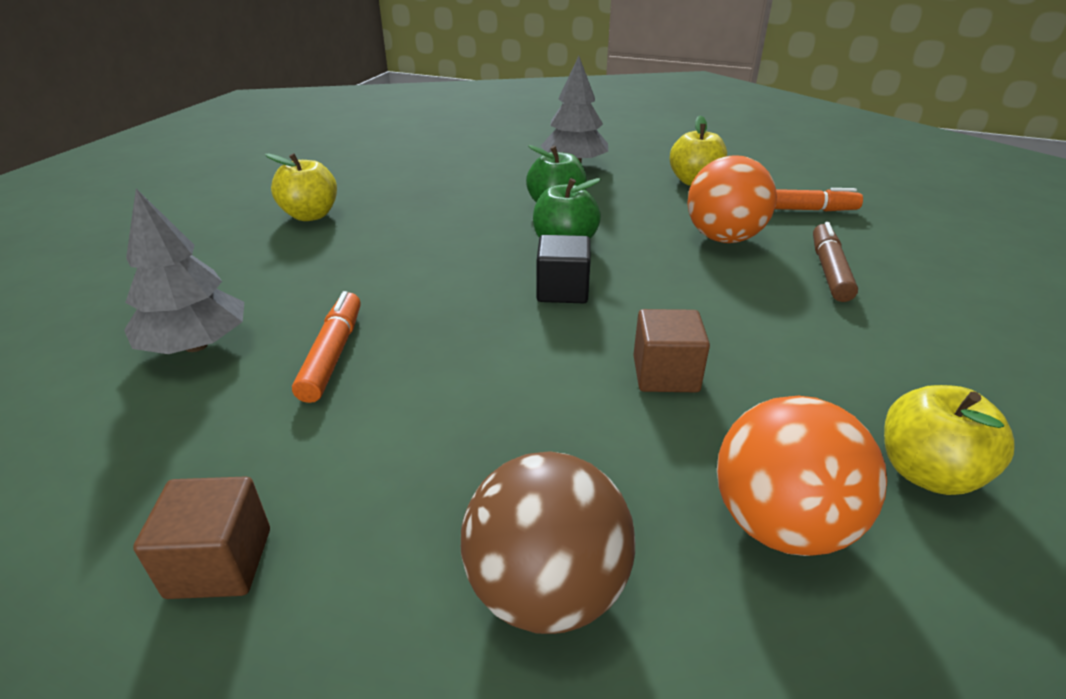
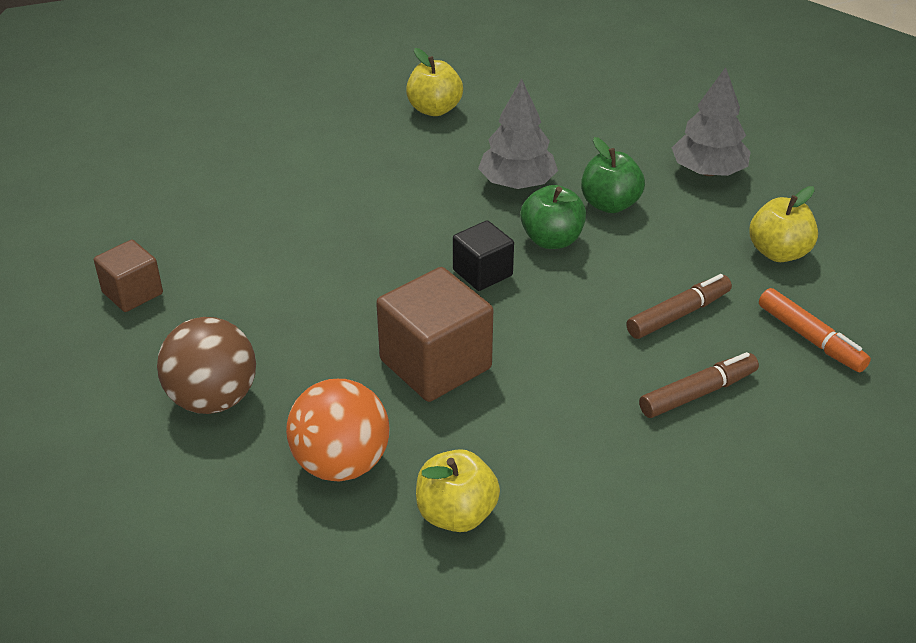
camera: 50 degrees right, 5 degrees up
grey tree [124,189,244,354] -> grey tree moved to [478,78,558,189]
orange marker [292,291,361,403] -> none
brown cube [633,309,710,392] -> brown cube [376,267,493,402], size x1.71
orange ball [687,155,777,243] -> brown marker [626,274,732,339]

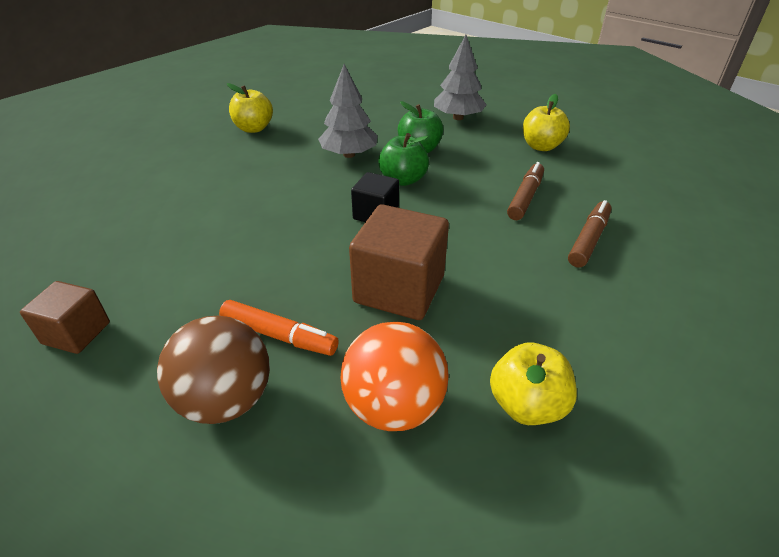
camera: 30 degrees left, 0 degrees up
orange marker [759,288,871,372] -> orange marker moved to [219,300,339,356]

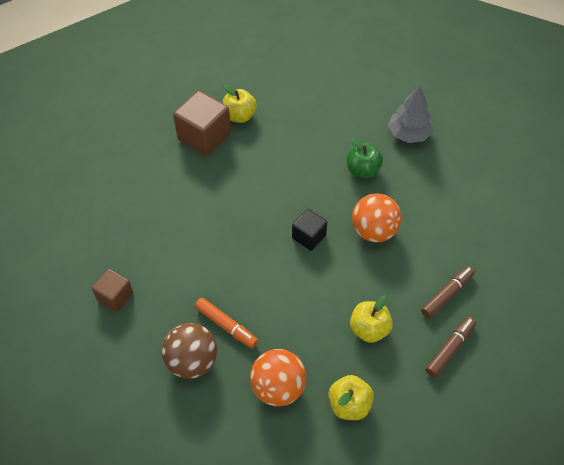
camera: 15 degrees right, 15 degrees up
grey tree [318,64,378,158] -> none
brown cube [349,204,449,320] -> brown cube moved to [173,91,231,156]
green apple [378,133,429,186] -> none
brown marker [507,162,544,220] -> brown marker moved to [425,316,476,378]
yellow apple [523,94,570,151] -> yellow apple moved to [350,296,393,343]
none -> orange ball [352,193,401,242]

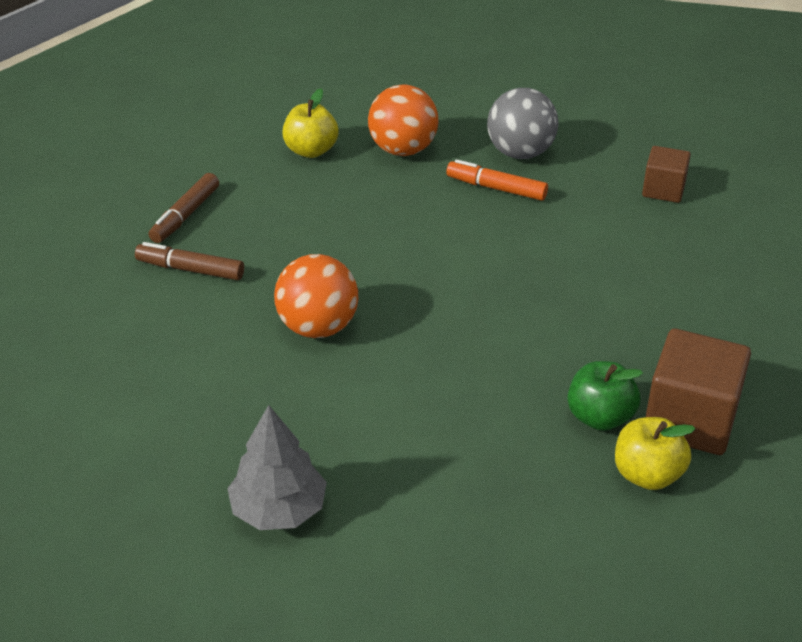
camera: 165 degrees right, 15 degrees down
brown ball [162,323,217,379] -> grey ball [487,88,558,159]
black cube [292,209,327,251] -> none
green apple [347,138,383,178] -> green apple moved to [567,361,643,431]
yellow apple [350,296,393,343] -> none
brown marker [421,266,475,319] -> brown marker turned 75 degrees clockwise [135,242,244,280]

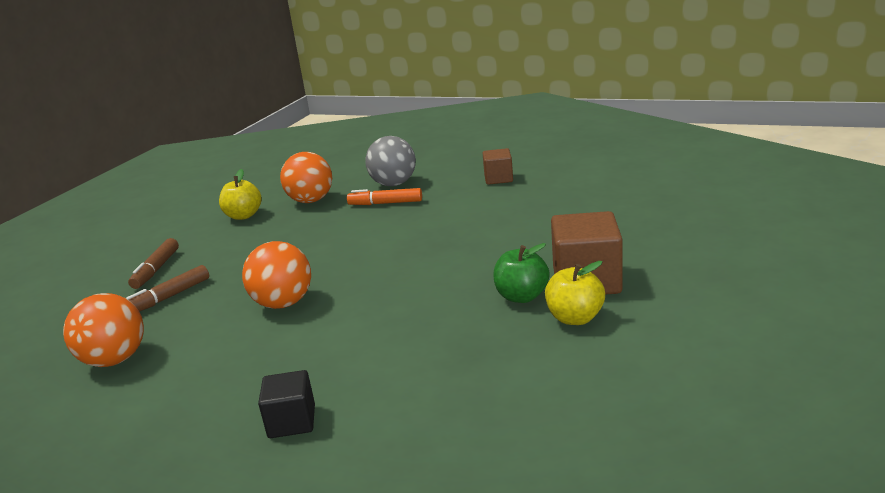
camera: 15 degrees left, 15 degrees down
brown marker [135,242,244,280] -> brown marker turned 45 degrees counterclockwise [126,265,209,312]
grey tree [227,405,327,530] -> black cube [258,370,315,438]
none -> orange ball [63,293,144,367]

